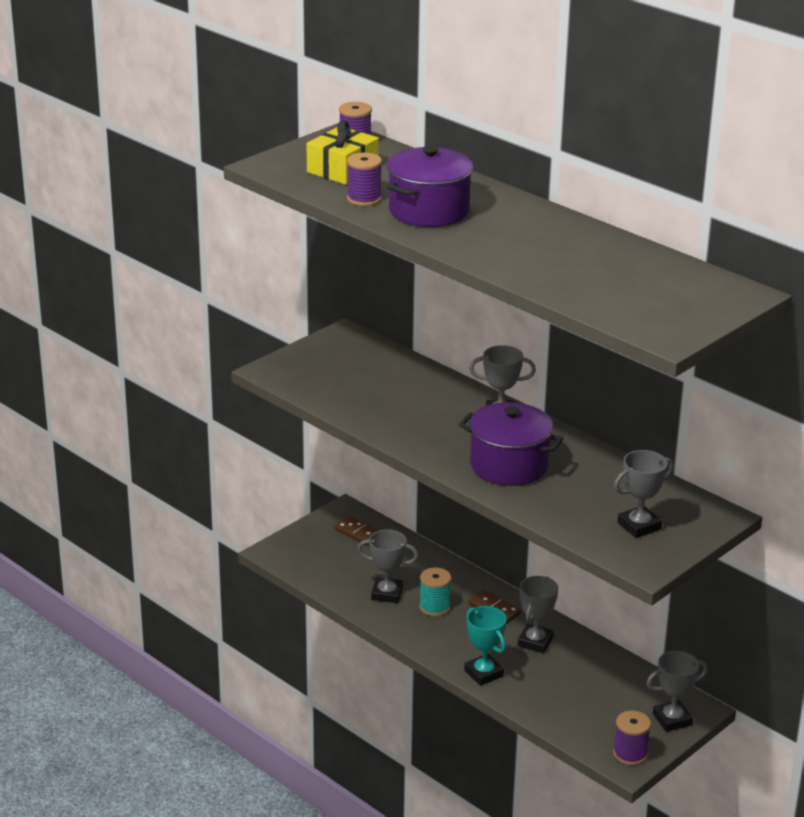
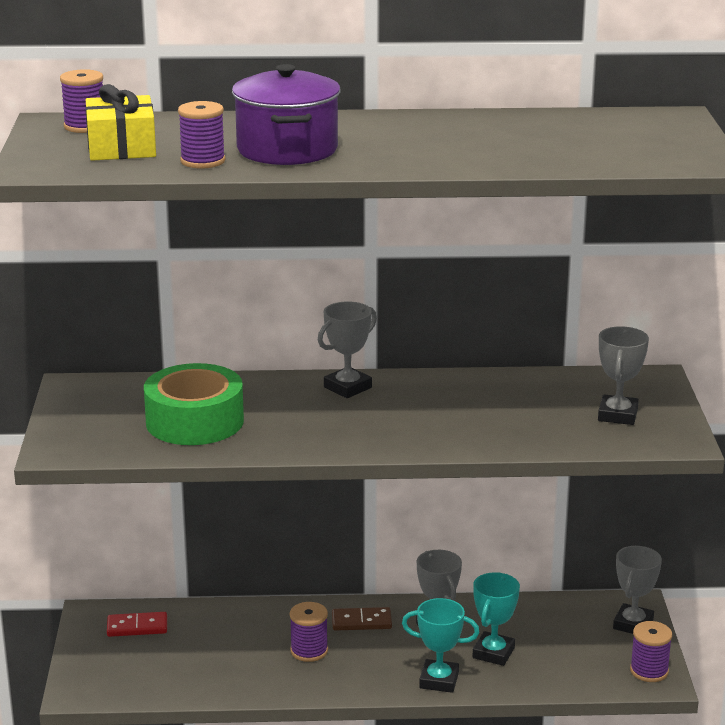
camera: 45 degrees left, 5 degrees down
brown domino [335,516,379,546] -> red domino [107,612,167,637]
grey trophy [357,529,418,603] -> none
turquoise spool [419,568,451,617] -> purple spool [290,602,328,662]
purple pot [459,402,563,486] -> none
none -> green tape [144,363,244,445]
none -> turquoise trophy [473,572,520,666]

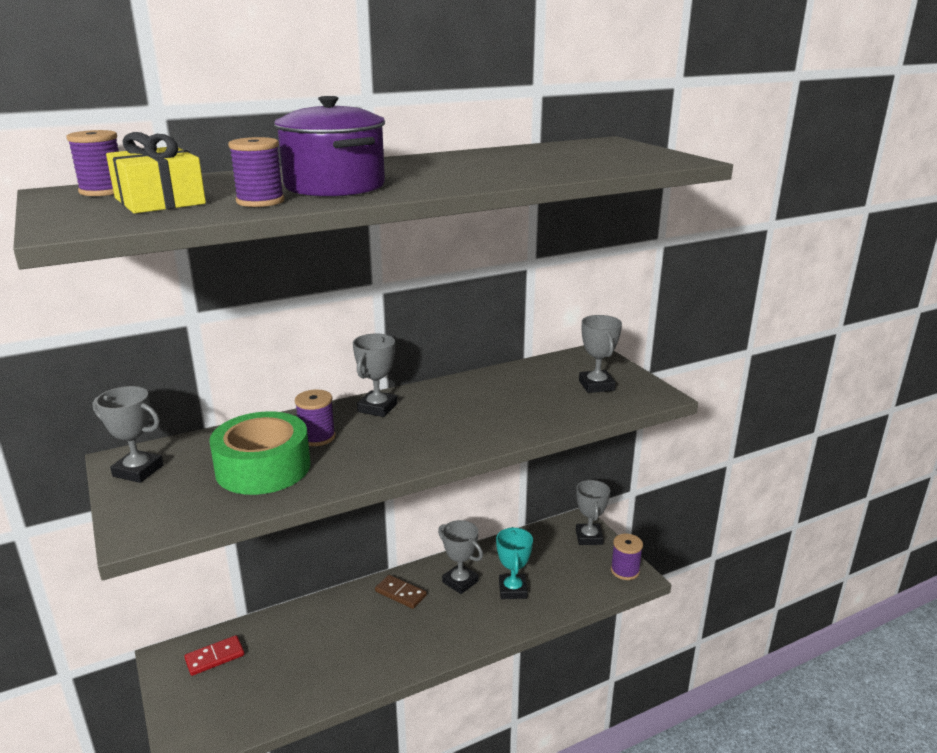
camera: 25 degrees left, 0 degrees up
purple spool [290,602,328,662] -> purple spool moved to [295,390,336,446]
brown domino [332,607,392,631] -> brown domino turned 60 degrees clockwise [375,575,427,609]
turquoise trophy [402,598,480,693] -> none
none -> grey trophy [92,386,164,483]

